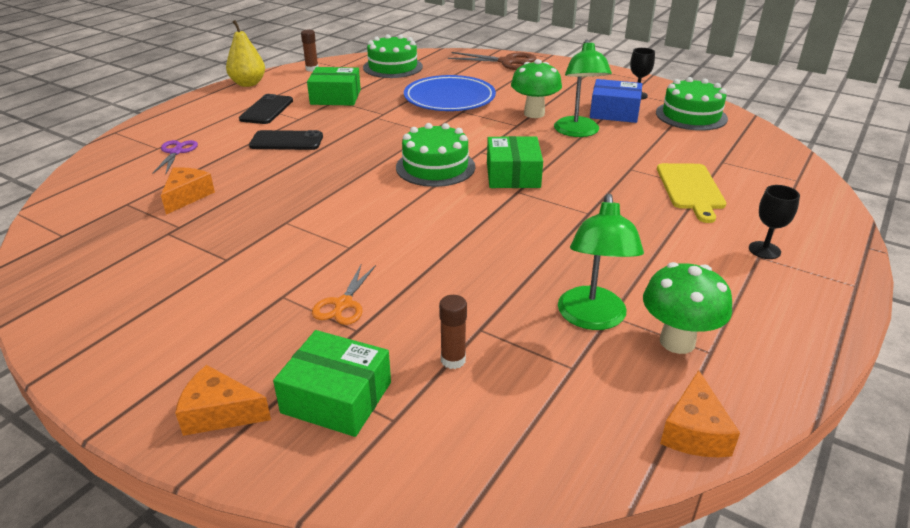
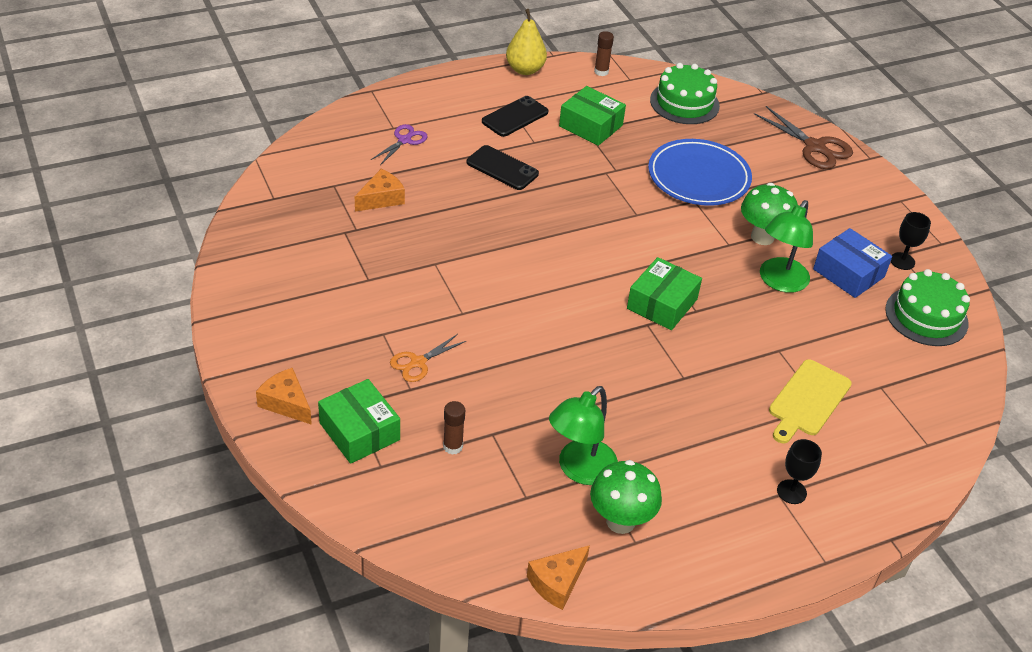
camera: 30 degrees right, 10 degrees up
green cake [396,123,475,187] -> none

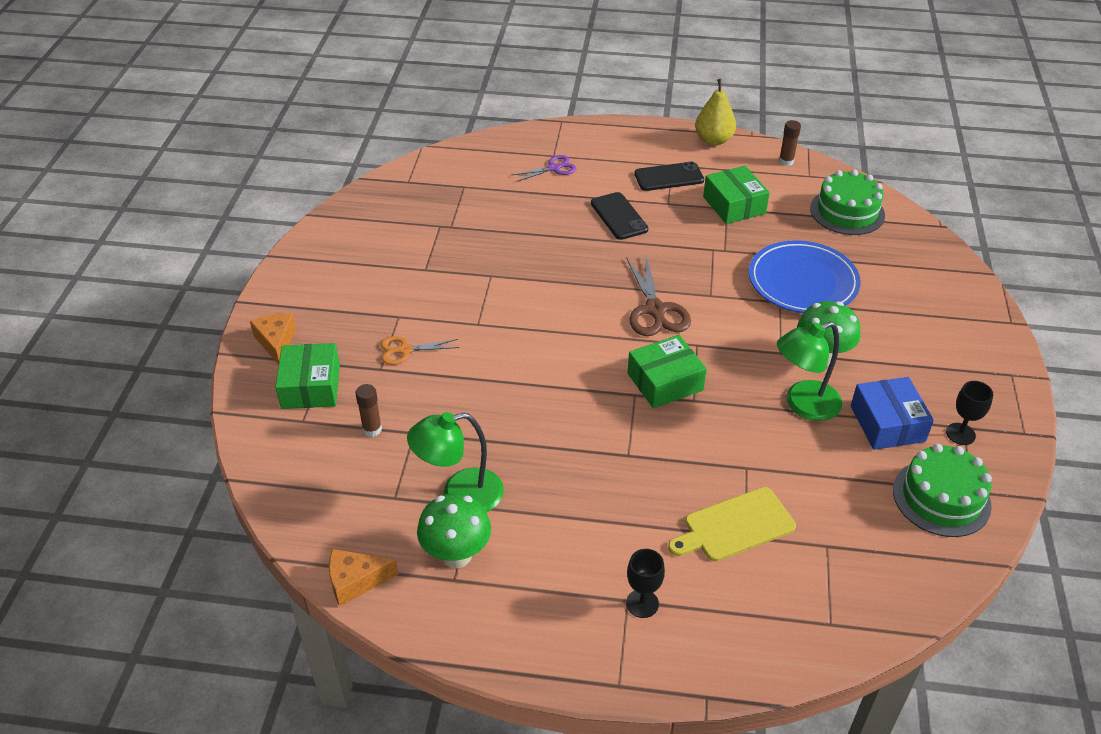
camera: 35 degrees right, 0 degrees up
orange cheese [355,169,405,211] -> none
brown scissors [754,106,853,169] -> brown scissors moved to [626,253,691,336]

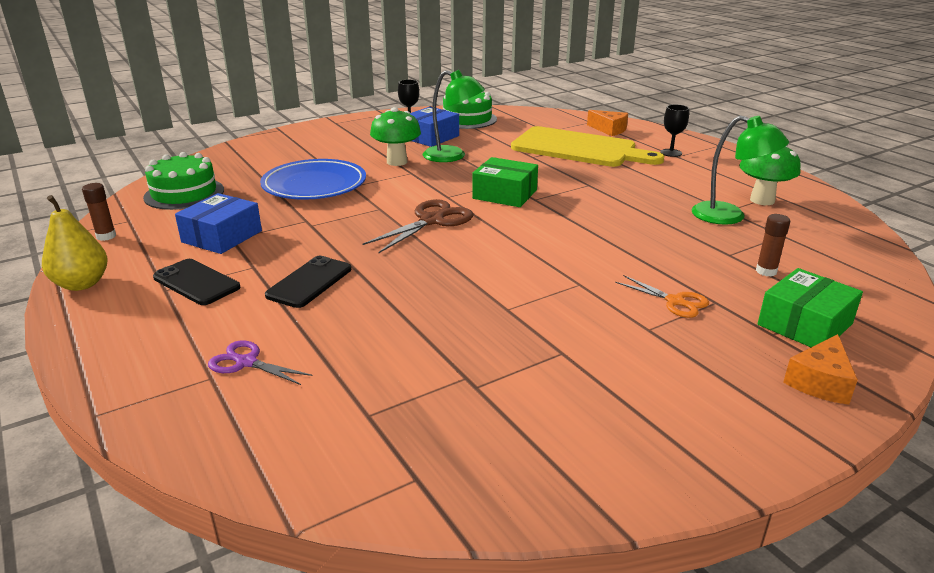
camera: 130 degrees left, 15 degrees down
orange cheese [329,549,398,606] -> orange cheese moved to [587,110,628,136]
yellow cutting board [668,487,796,562] -> yellow cutting board [511,126,664,167], size x1.68
green box [703,166,770,224] -> blue box [175,193,262,254]

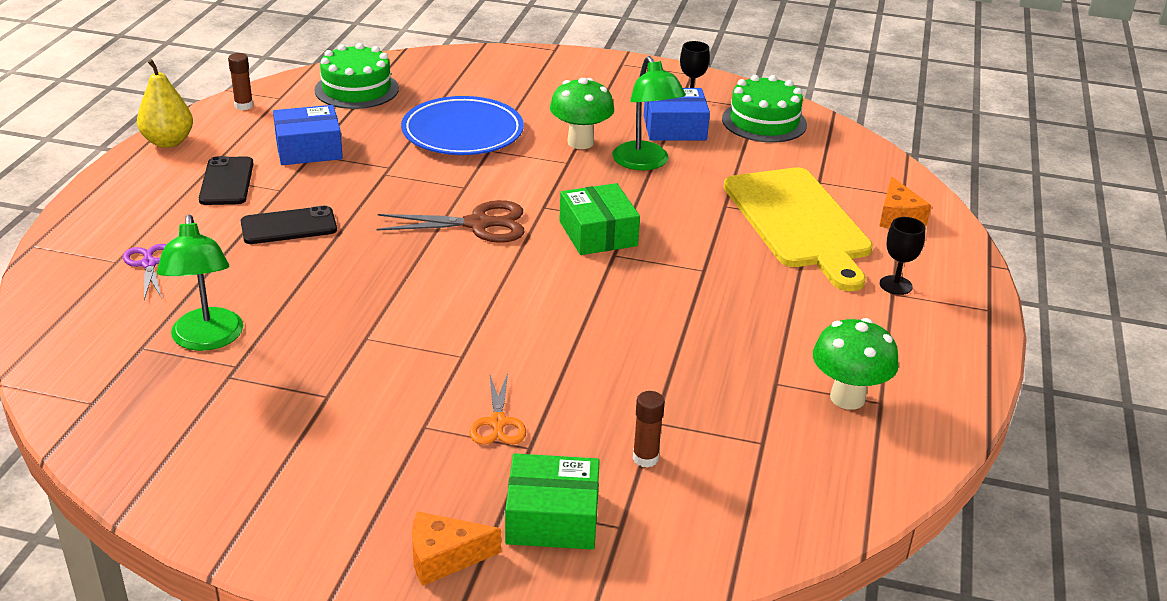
camera: 45 degrees right, 5 degrees up
green lamp [691,116,789,225] -> green lamp moved to [157,214,243,351]

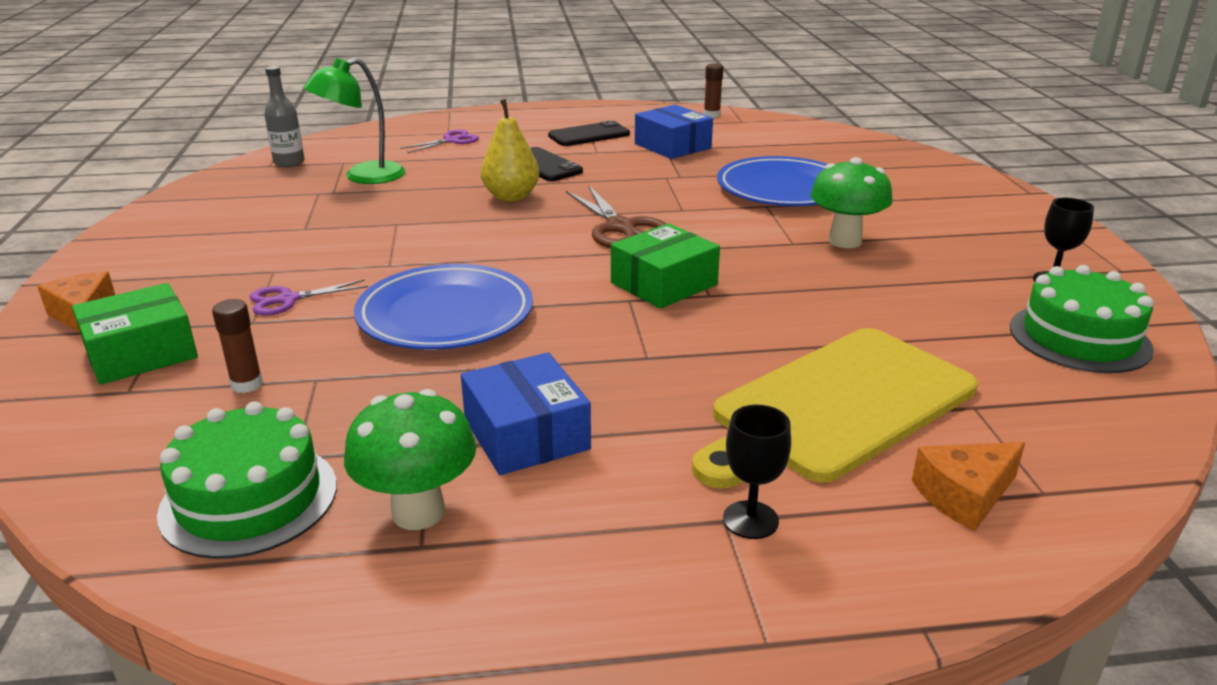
camera: 70 degrees right, 5 degrees down
yellow pear [137,59,193,148] -> yellow pear moved to [481,99,539,202]
green cake [314,43,399,109] -> green cake moved to [157,401,337,559]
orange scissors [469,373,526,444] -> purple scissors [249,280,368,316]
green box [505,453,600,550] -> green box turned 75 degrees clockwise [72,283,198,385]
green lamp [612,56,686,170] -> none
blue box [644,88,710,141] -> blue box moved to [461,352,591,475]
none -> grey bottle [264,66,305,167]
none -> blue plate [354,264,533,350]

